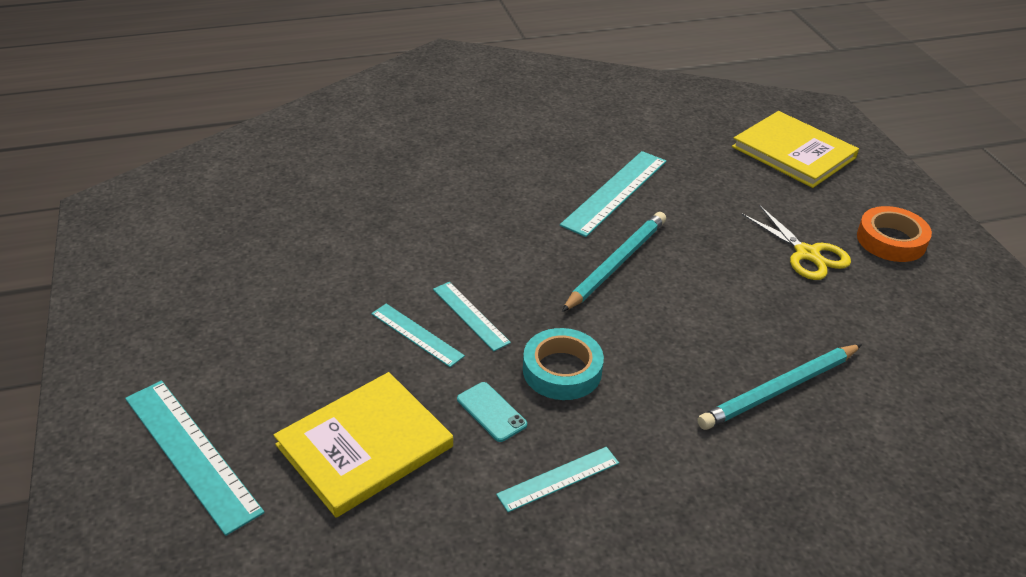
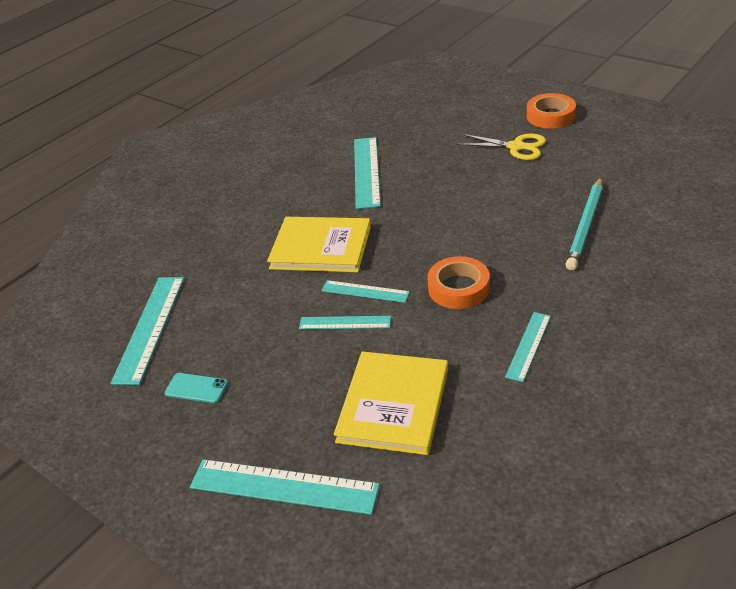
camera: 30 degrees left, 0 degrees up
turquoise phone [457,382,527,442] -> turquoise phone moved to [165,373,228,403]
turquoise tape [523,328,604,400] -> orange tape [428,256,490,309]
turquoise pencil [562,212,666,312] -> none
yellow book [732,111,859,188] -> yellow book moved to [267,217,371,272]
none -> turquoise ruler [111,277,184,385]

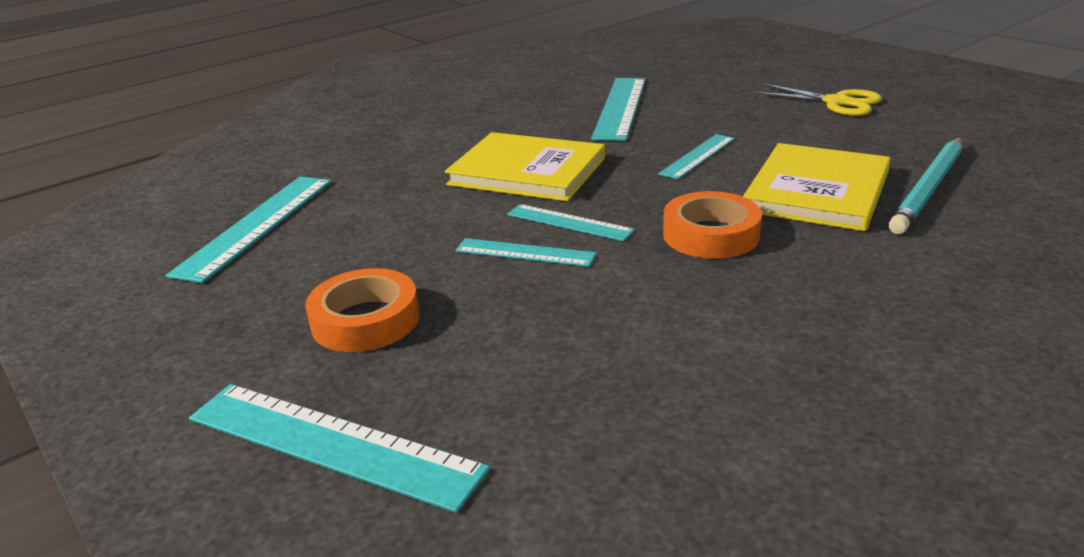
camera: 10 degrees right, 10 degrees down
turquoise phone [165,373,228,403] -> none
yellow book [334,351,448,455] -> yellow book moved to [743,143,891,231]
turquoise ruler [505,312,551,382] -> turquoise ruler moved to [658,134,735,179]
orange tape [527,93,576,129] -> orange tape moved to [305,268,420,352]

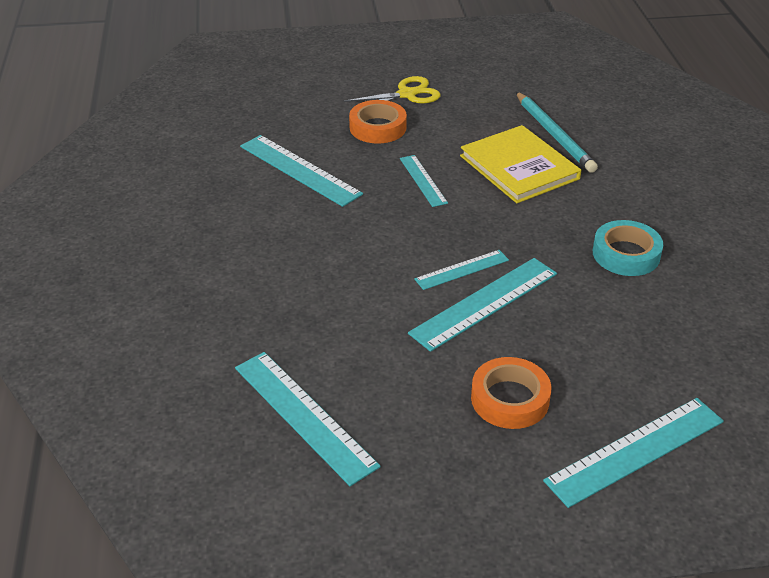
camera: 60 degrees left, 10 degrees up
yellow book [445,132,605,201] -> none
turquoise ruler [455,238,596,267] -> turquoise ruler [408,258,557,352], size x1.72
orange tape [663,191,762,259] -> orange tape moved to [349,100,407,144]
none -> turquoise tape [593,220,663,276]

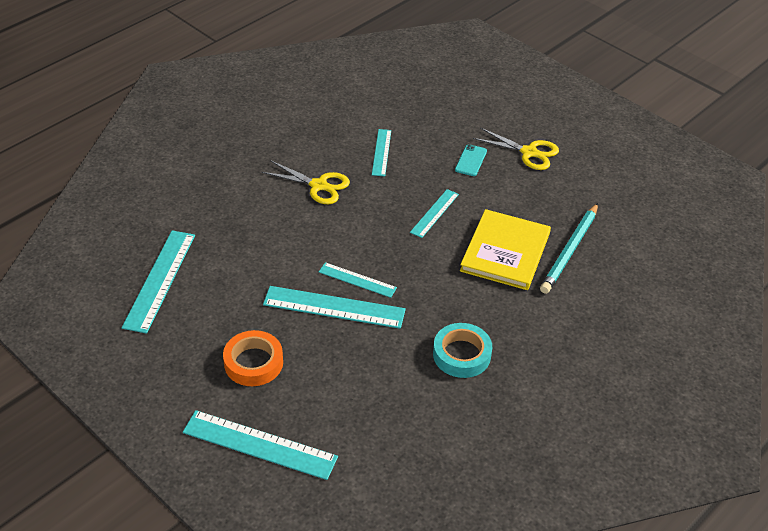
camera: 50 degrees right, 5 degrees up
turquoise ruler [240,135,363,207] -> turquoise ruler [372,129,391,176], size x0.58
orange tape [349,100,407,144] -> turquoise phone [455,144,487,176]
none -> yellow scissors [262,160,350,204]

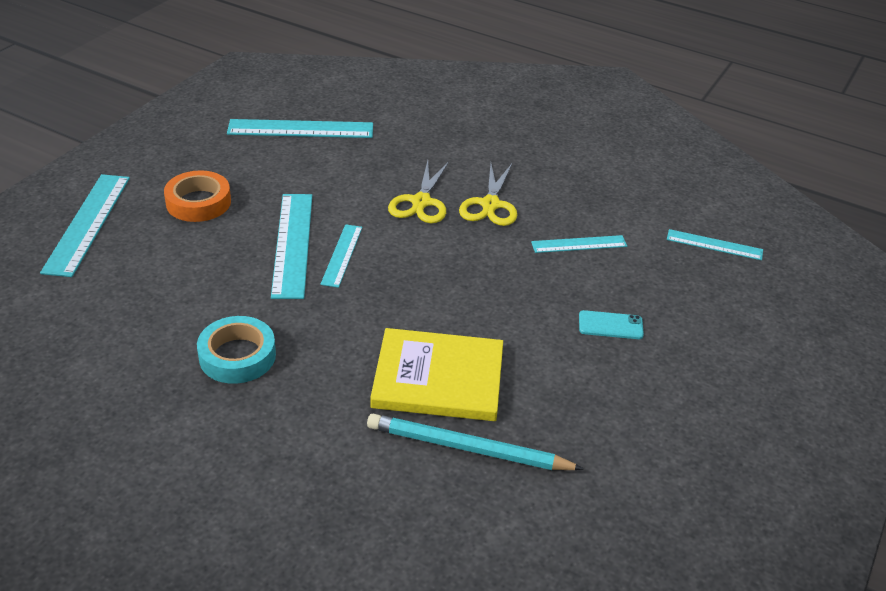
camera: 75 degrees right, 5 degrees down
turquoise ruler [410,189,459,238] -> turquoise ruler moved to [667,229,763,260]
yellow scissors [473,128,559,170] -> yellow scissors moved to [388,161,449,223]

